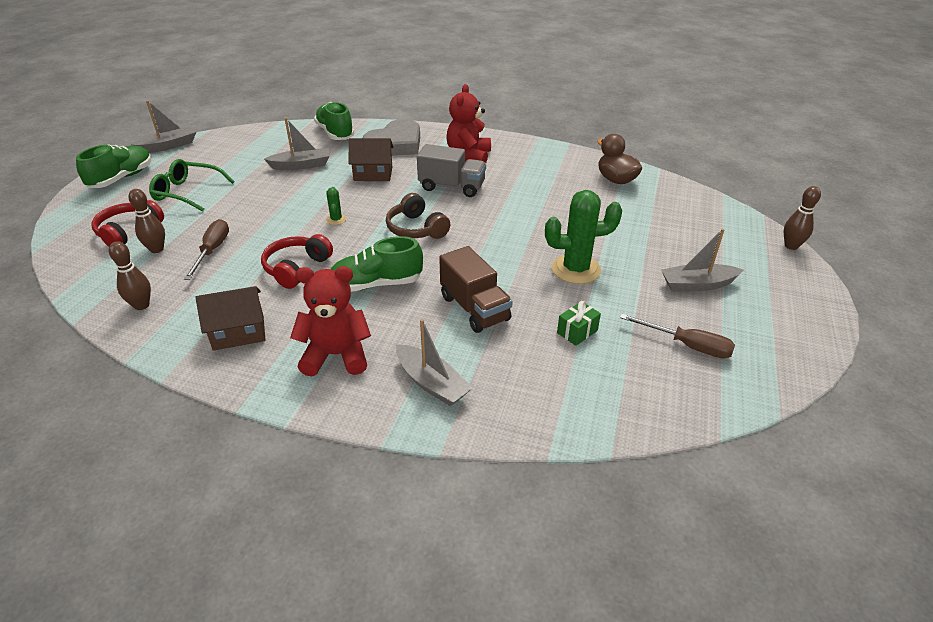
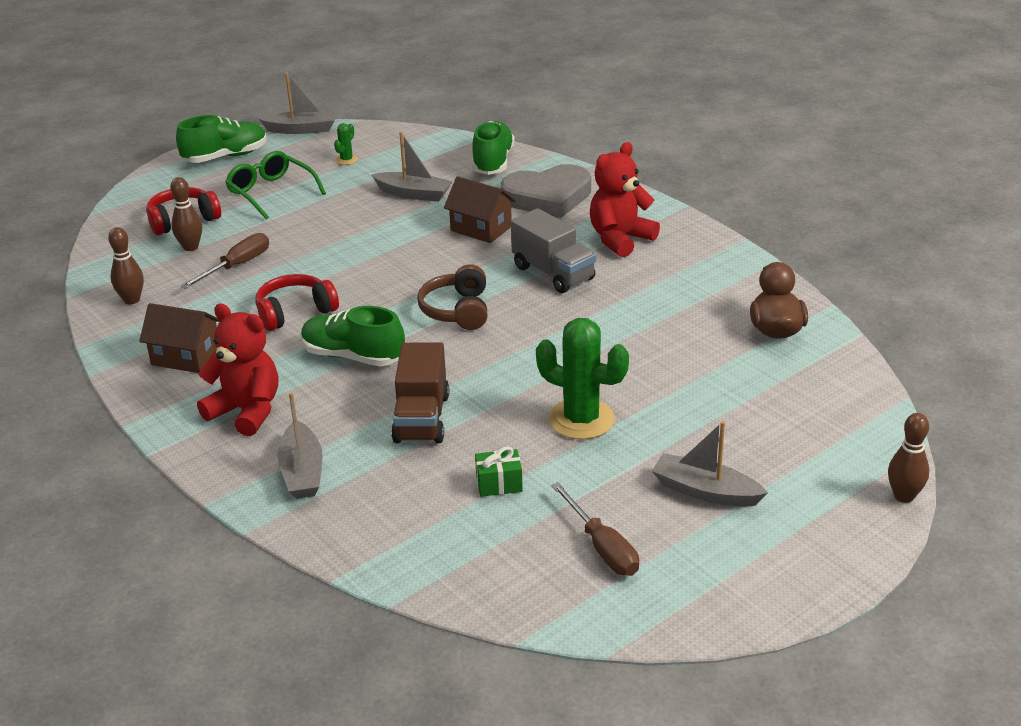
camera: 35 degrees right, 5 degrees down
green cactus [326,187,347,225] -> green cactus moved to [334,123,358,165]

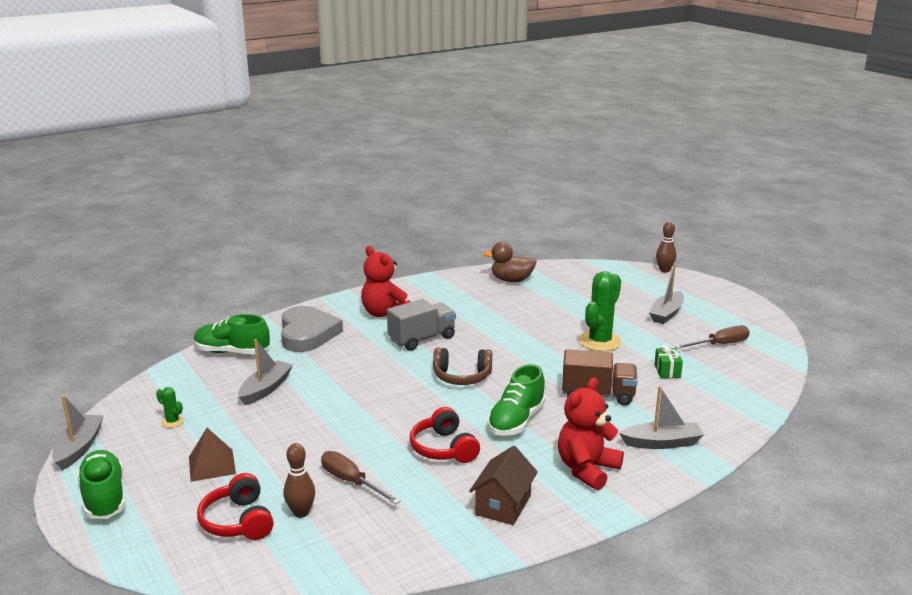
camera: 85 degrees left, 10 degrees down
brown bowling pin [108,227,144,304] -> none
green glasses [225,151,326,219] -> brown pyramid [189,428,236,482]
brown house [444,176,516,243] -> none

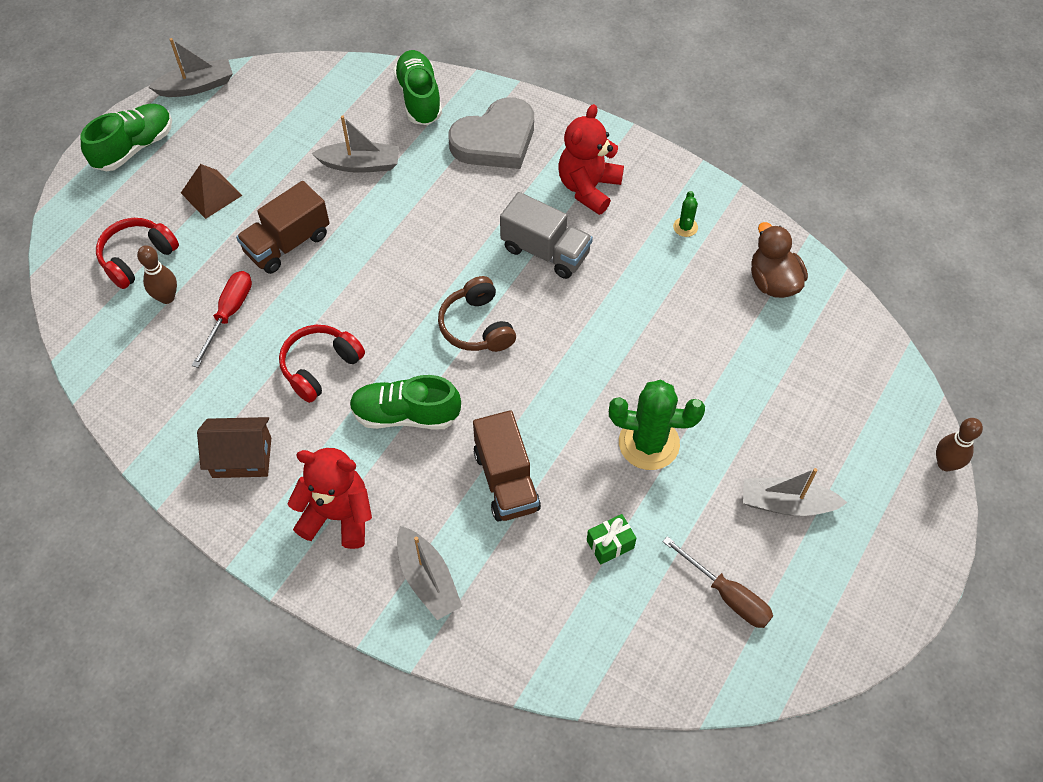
camera: 65 degrees right, 35 degrees up
green cactus [156,387,184,428] -> green cactus moved to [673,191,698,237]
brown screwdriver [321,451,400,504] -> red screwdriver [192,271,252,368]
none -> brown truck [236,181,330,274]

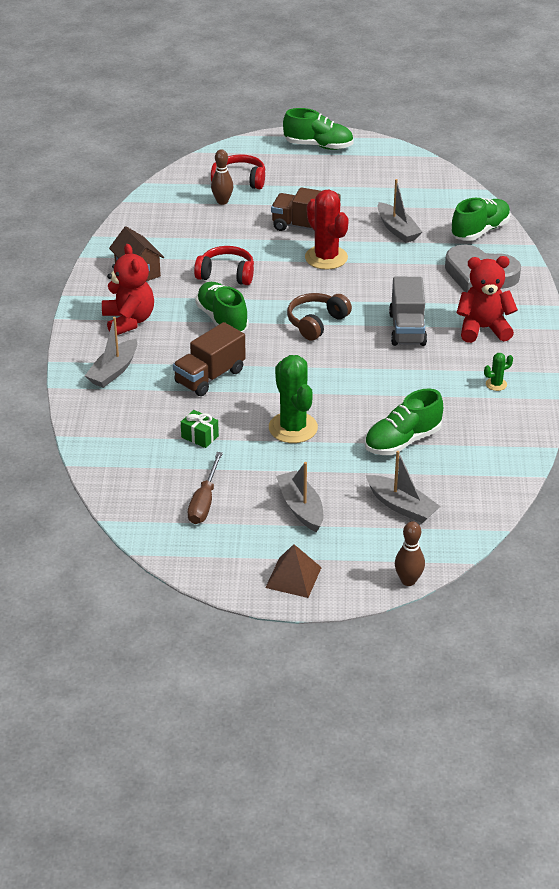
camera: 60 degrees right, 20 degrees down
grey boat [148,38,233,97] -> grey boat moved to [366,451,441,523]
brown pyramid [181,164,242,219] -> brown pyramid moved to [265,544,322,598]
red screwdriver [192,271,252,368] -> none
brown duck [751,222,808,298] -> none
none -> red cactus [305,190,349,270]
none -> green shoe [365,389,443,455]

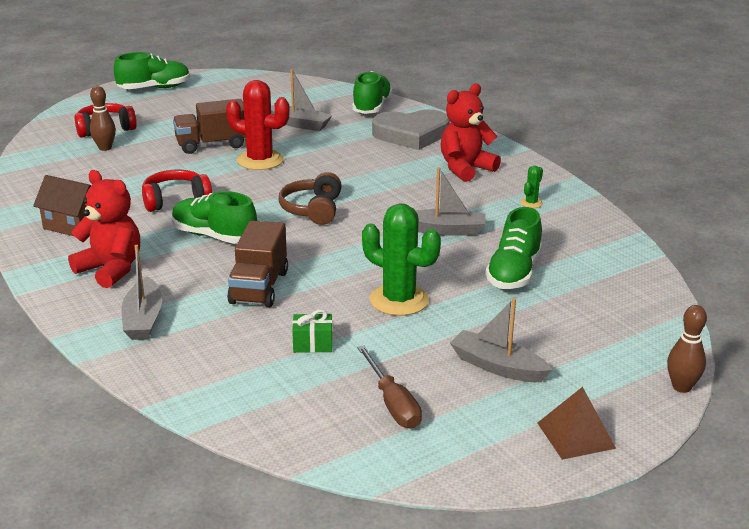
camera: 35 degrees left, 10 degrees down
grey boat [366,451,441,523] -> grey boat moved to [416,167,485,236]
grey truck [389,277,427,346] -> none

